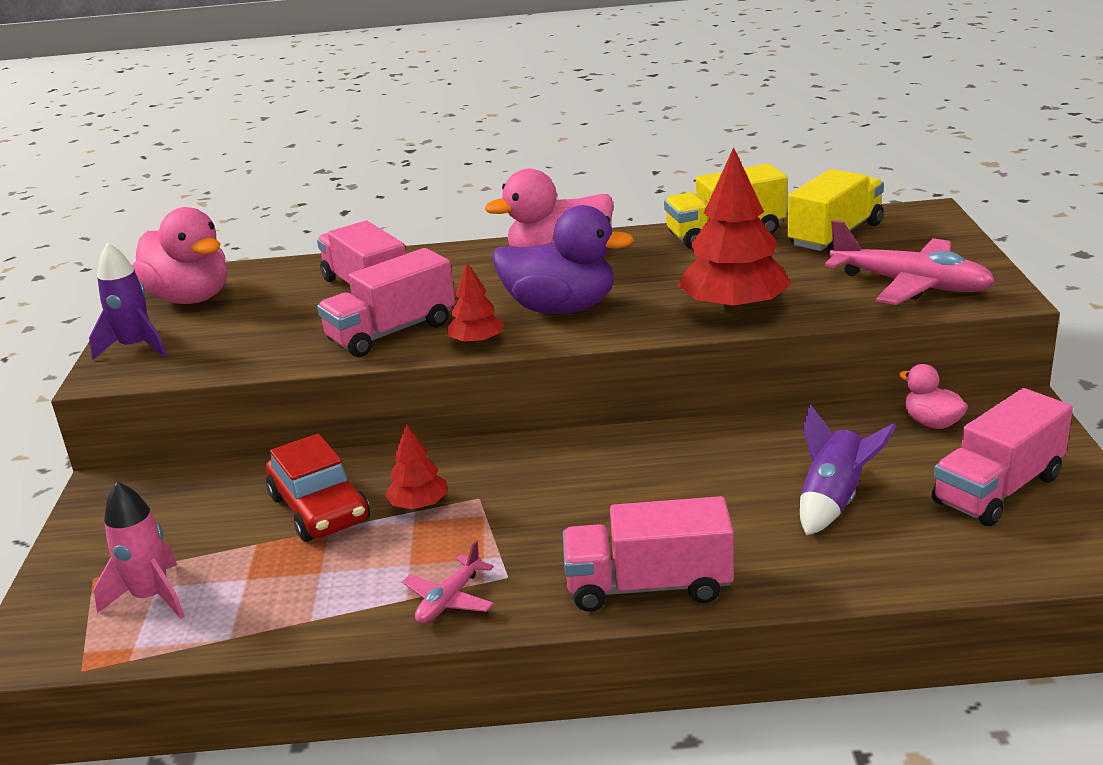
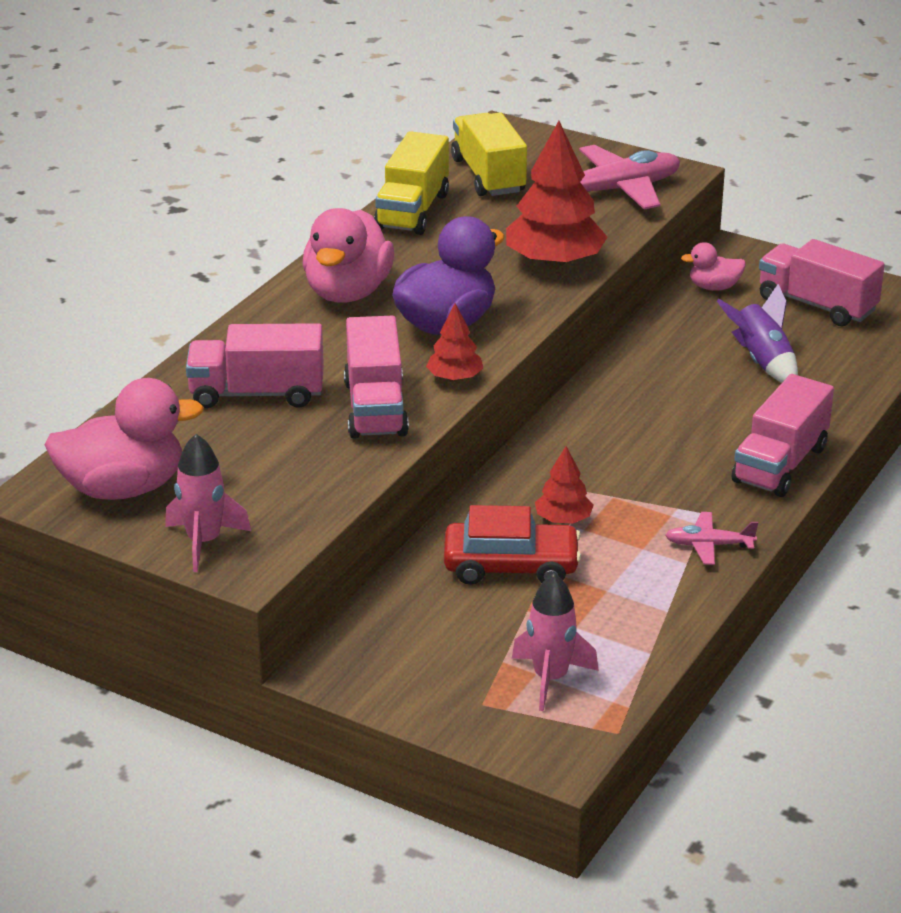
camera: 60 degrees left, 5 degrees up
purple rocket [89,243,167,360] -> pink rocket [165,434,251,572]
pink plane [402,541,494,624] -> pink plane turned 120 degrees clockwise [665,512,758,565]
pink truck [932,388,1073,526] -> pink truck turned 135 degrees clockwise [759,239,885,326]

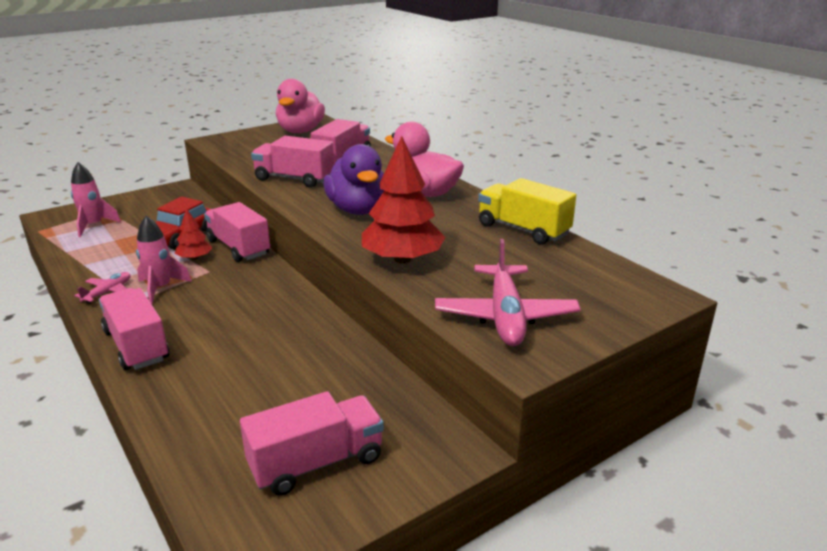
camera: 115 degrees right, 5 degrees down
pink rocket [165,434,251,572] -> pink rocket moved to [136,216,192,304]
red tree [426,303,483,381] -> none
yellow truck [451,112,527,196] -> none
pink duck [681,242,746,291] -> none
purple rocket [717,284,798,383] -> none
none -> pink truck [204,202,270,262]

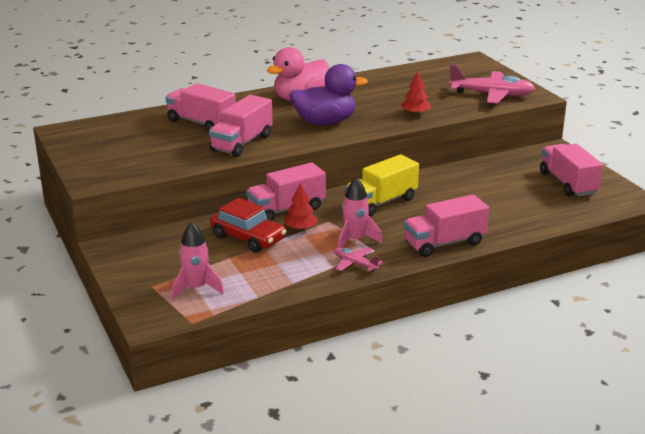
camera: 80 degrees left, 0 degrees up
pink duck [276,79,325,133] -> none
red tree [362,136,445,264] -> red tree [401,71,431,115], size x0.51
yellow truck [478,178,576,245] -> yellow truck moved to [345,154,419,216]

